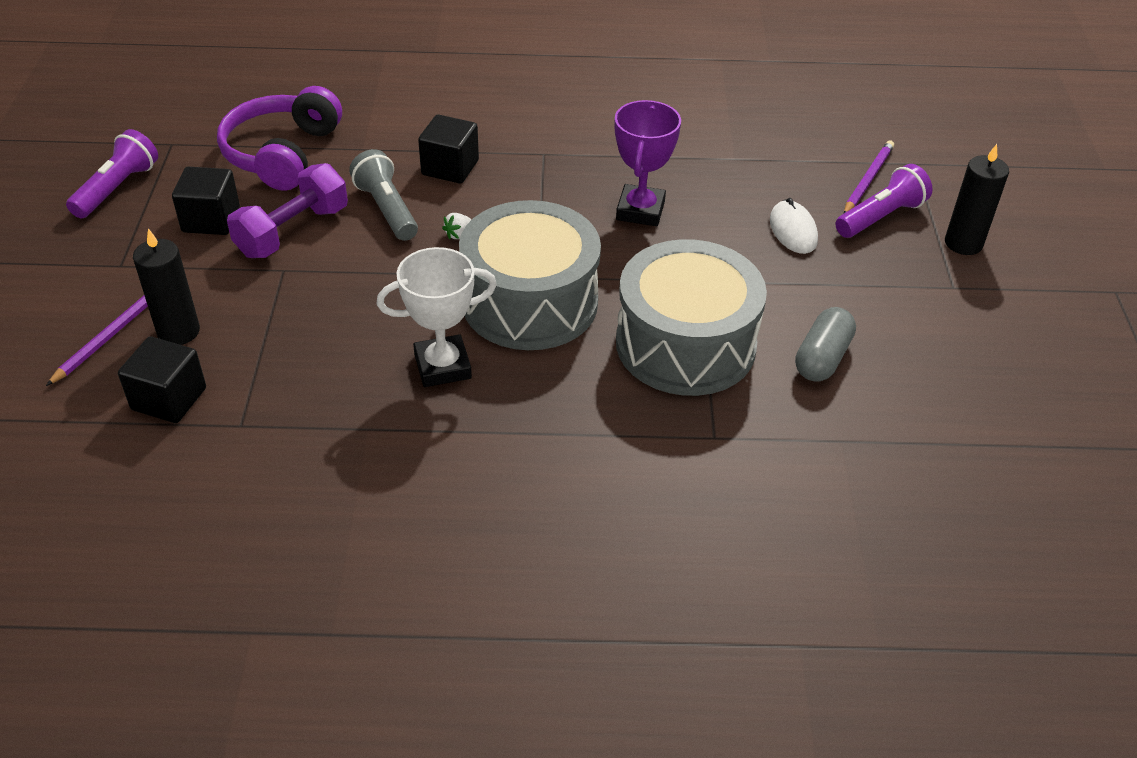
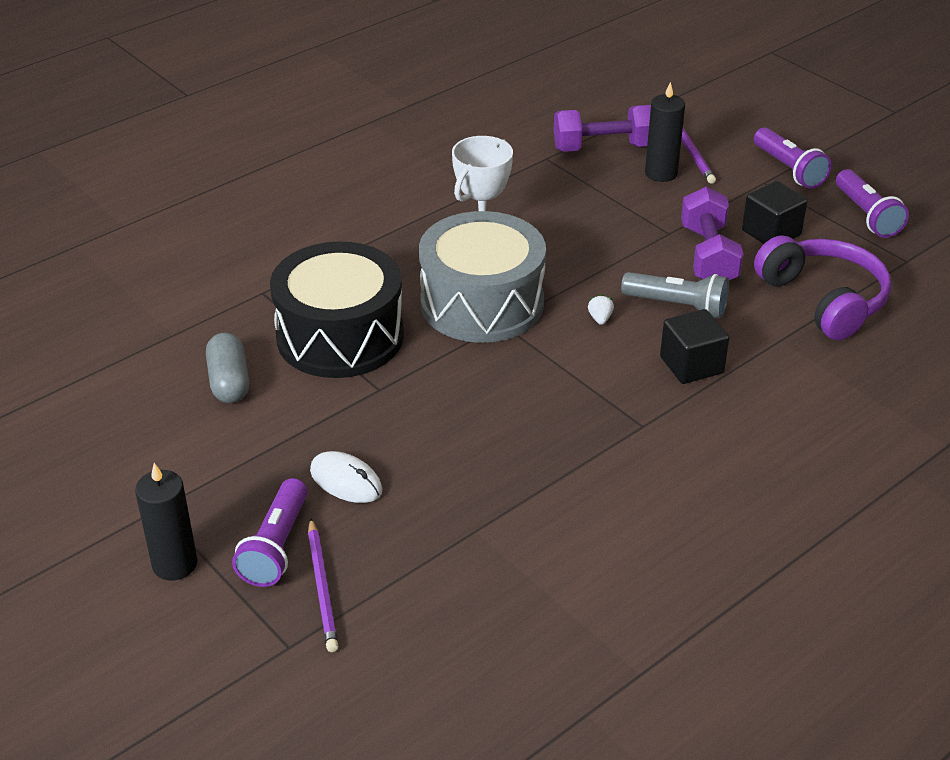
camera: 140 degrees right, 5 degrees down
black cube [118,336,206,423] -> purple dumbbell [554,105,651,152]
purple trophy [615,100,681,226] -> none
grey drum [616,239,767,396] -> black drum [270,241,404,378]
none -> purple flashlight [754,127,831,189]

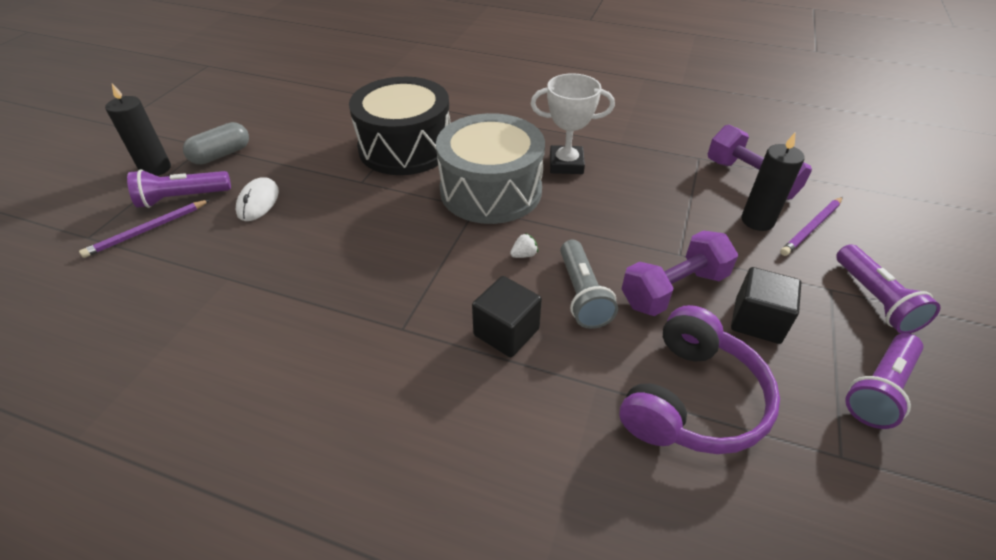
camera: 60 degrees right, 5 degrees up
grey capsule [206,333,249,403] -> grey capsule moved to [183,122,249,165]
purple flashlight [754,127,831,189] -> purple flashlight turned 45 degrees counterclockwise [836,244,940,334]

